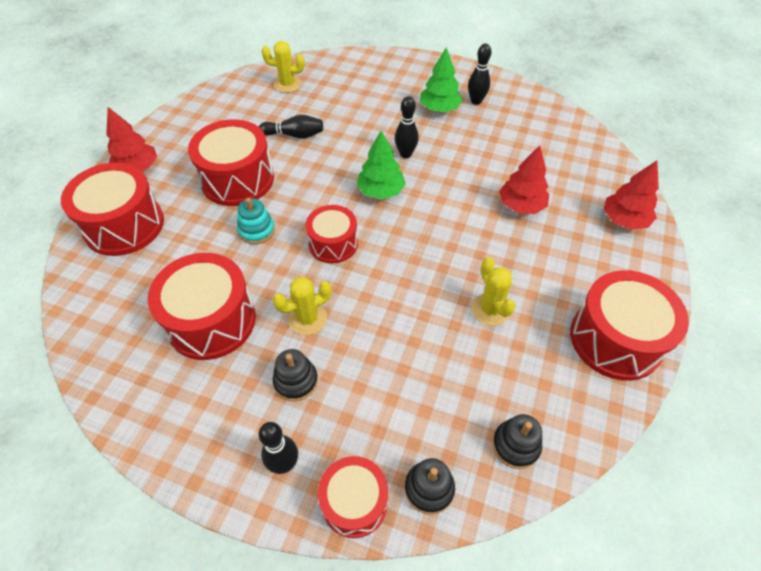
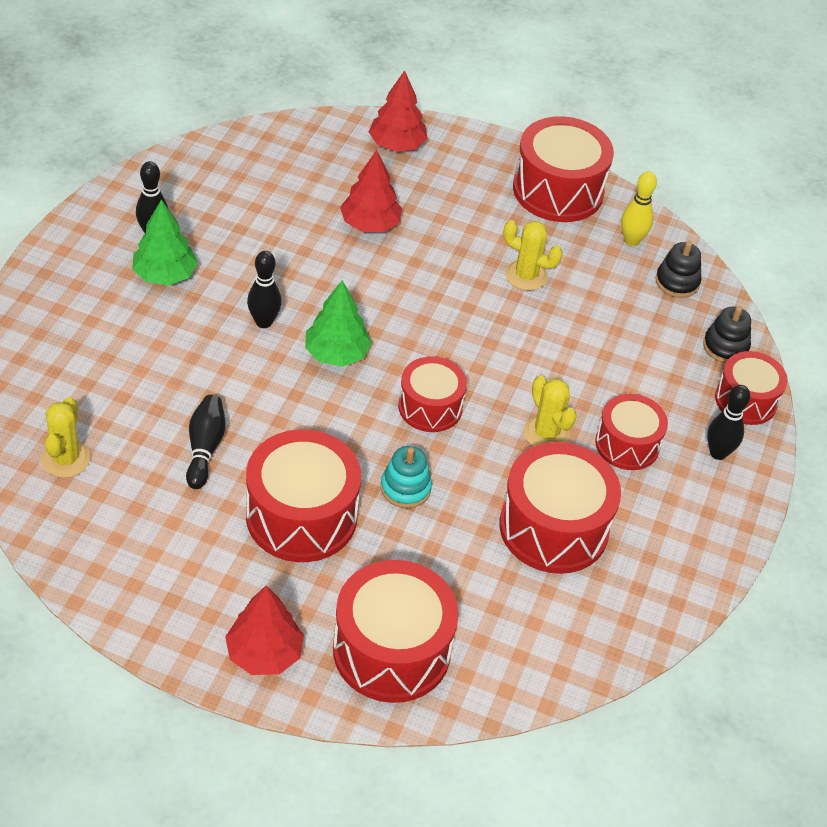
camera: 95 degrees left, 5 degrees down
black stacking toy [273,349,318,401] -> red drum [595,394,668,470]
yellow cactus [472,257,515,326] -> yellow cactus turned 45 degrees clockwise [503,220,563,291]
none -> yellow bowling pin [621,171,657,246]

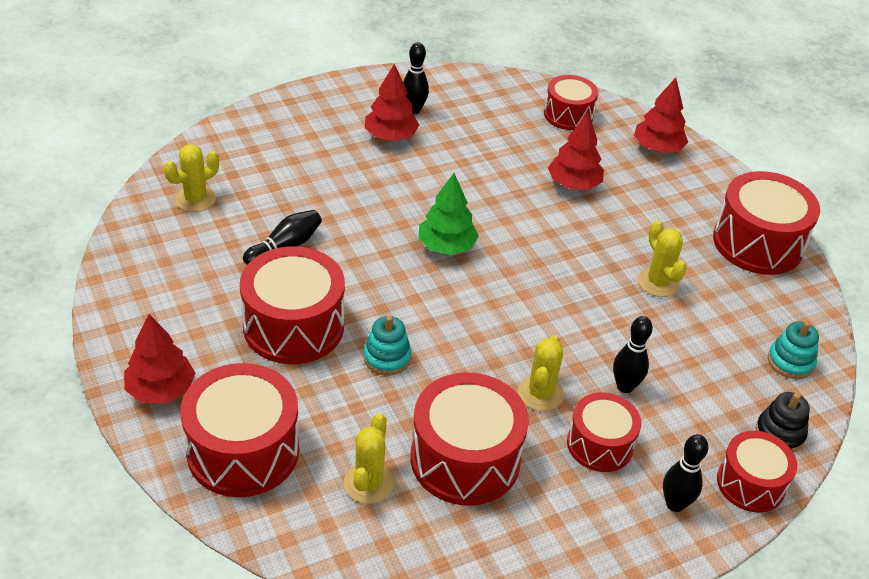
camera: 45 degrees right, 5 degrees down
green tree [132,199,198,285] -> red tree [365,64,419,141]
black bowling pin [247,251,282,328] -> black bowling pin moved to [613,316,653,393]
red drum [398,357,467,432] -> red drum moved to [544,75,598,130]
yellow bowling pin [621,171,657,246] -> none
black stacking toy [655,241,701,298] -> turquoise stacking toy [768,321,819,379]
none -> yellow cactus [344,413,394,504]

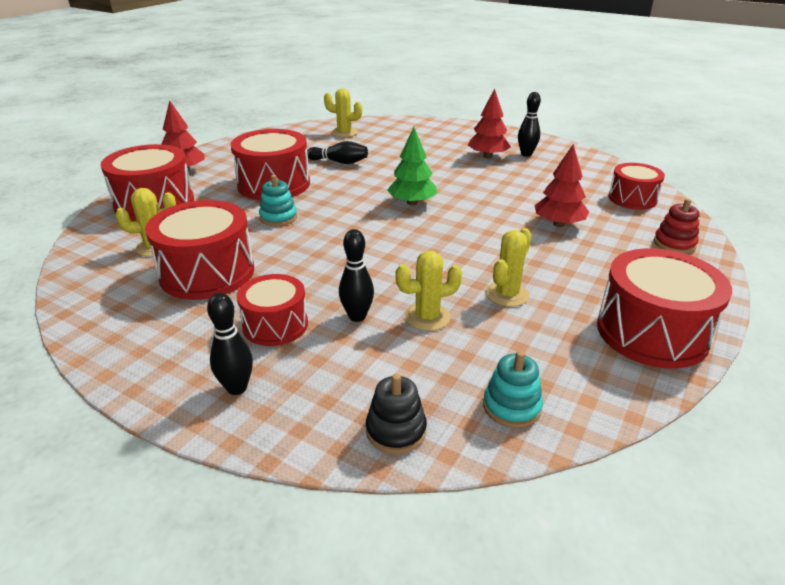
camera: 60 degrees right, 10 degrees down
yellow cactus [518,335,564,411] -> yellow cactus moved to [396,251,462,331]
red tree [634,78,688,153] -> red stacking toy [654,199,700,254]
red drum [717,431,797,513] -> none

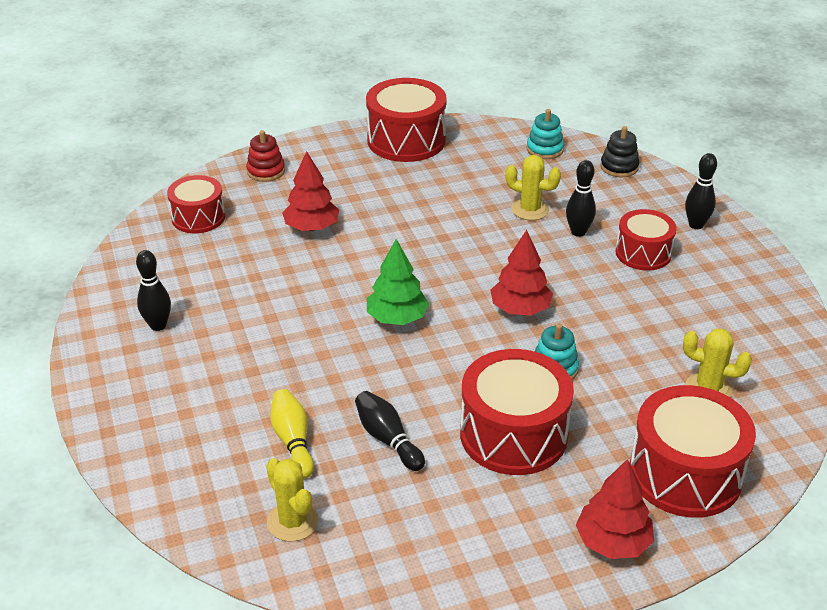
camera: 140 degrees left, 5 degrees up
red drum [145,200,254,300] -> none
red tree [468,88,511,158] -> red tree moved to [490,230,553,315]
yellow cactus [486,228,531,307] -> none
none -> yellow bowling pin [270,389,314,478]

